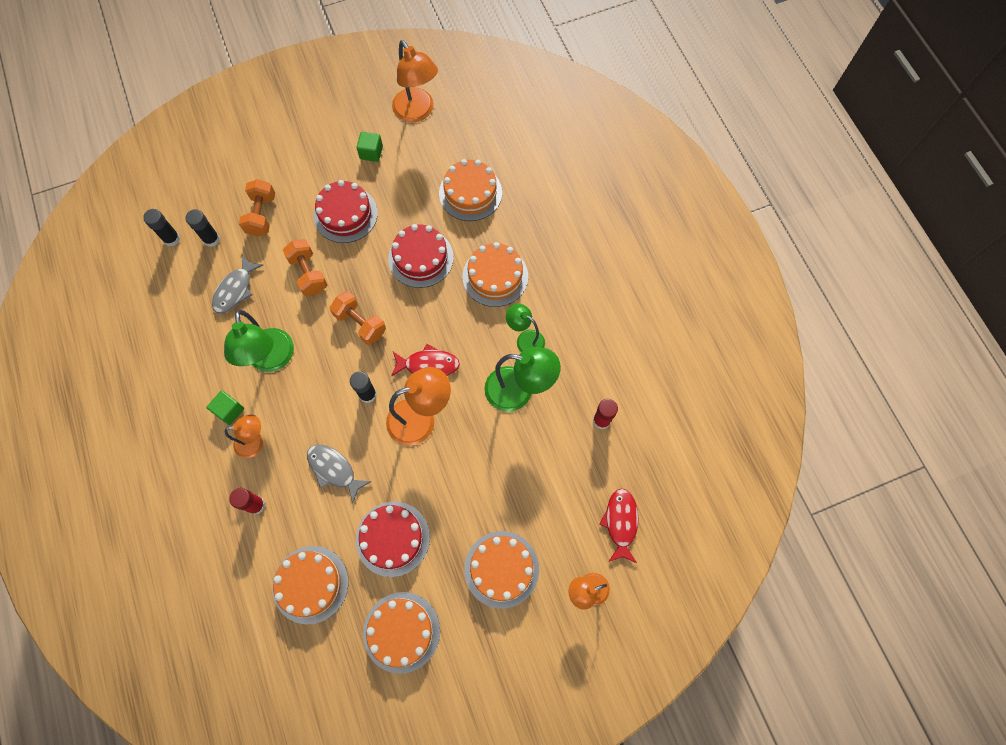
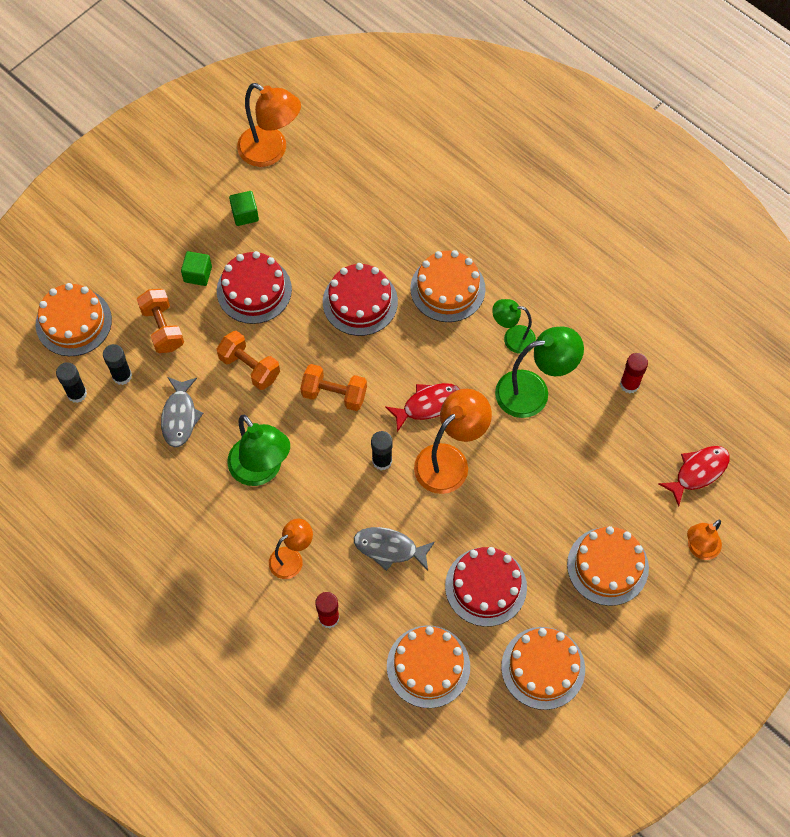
camera: 25 degrees left, 5 degrees down
green cube [206,391,244,425] -> green cube moved to [181,251,212,286]
orange cake [439,159,502,221] -> orange cake moved to [36,283,112,356]
red fish [599,489,639,563] -> red fish turned 75 degrees clockwise [658,446,730,506]

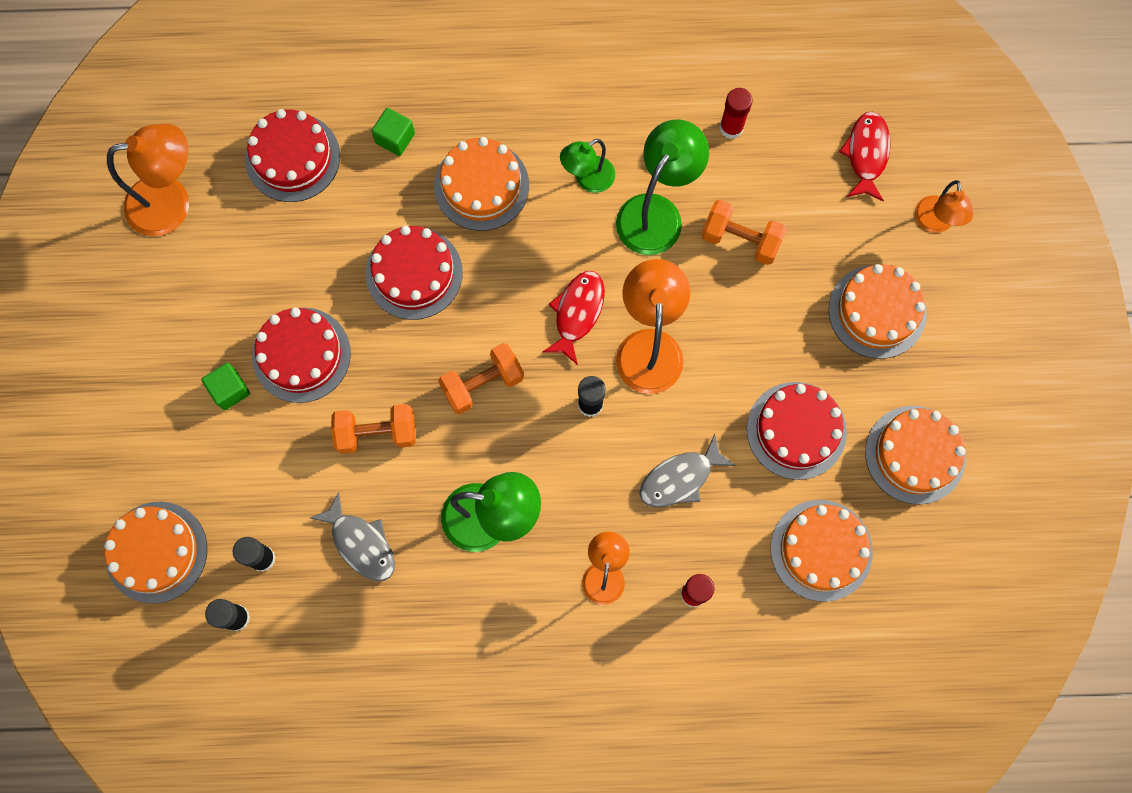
camera: 45 degrees left, 10 degrees up
orange dumbbell [137,289,184,353] -> orange dumbbell moved to [701,200,787,265]
green cube [229,191,259,226] -> green cube moved to [372,108,415,156]
none -> red cake [245,109,340,202]

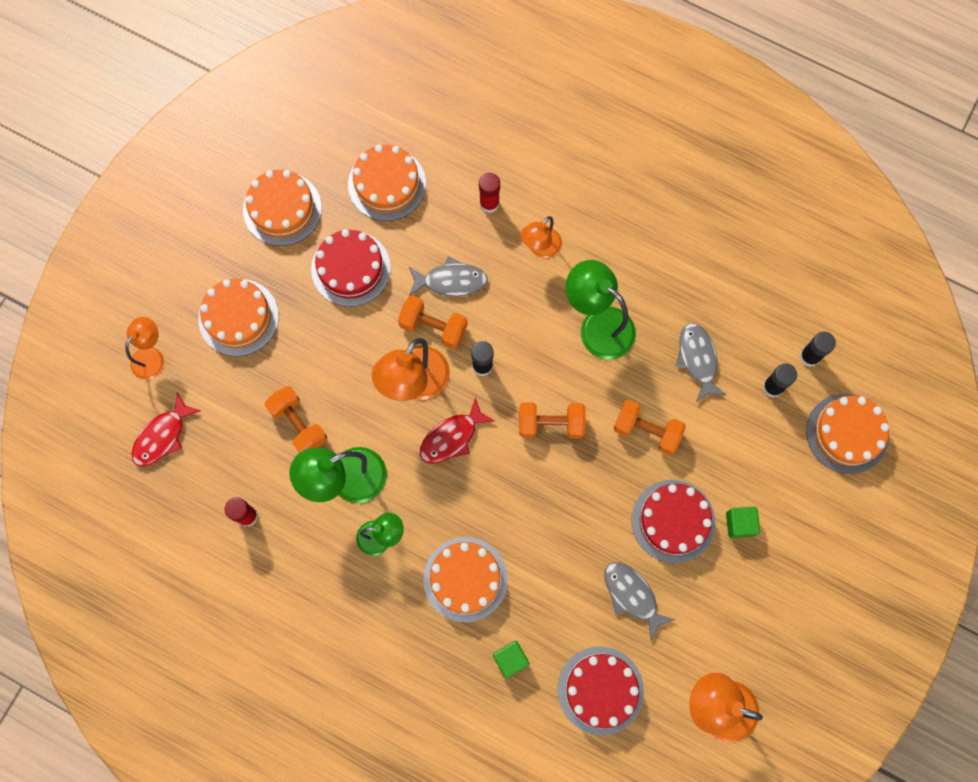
camera: 150 degrees left, 0 degrees up
red cake [366,226,463,320] -> none
none -> orange dumbbell [398,295,468,349]
none -> grey fish [604,562,676,640]

